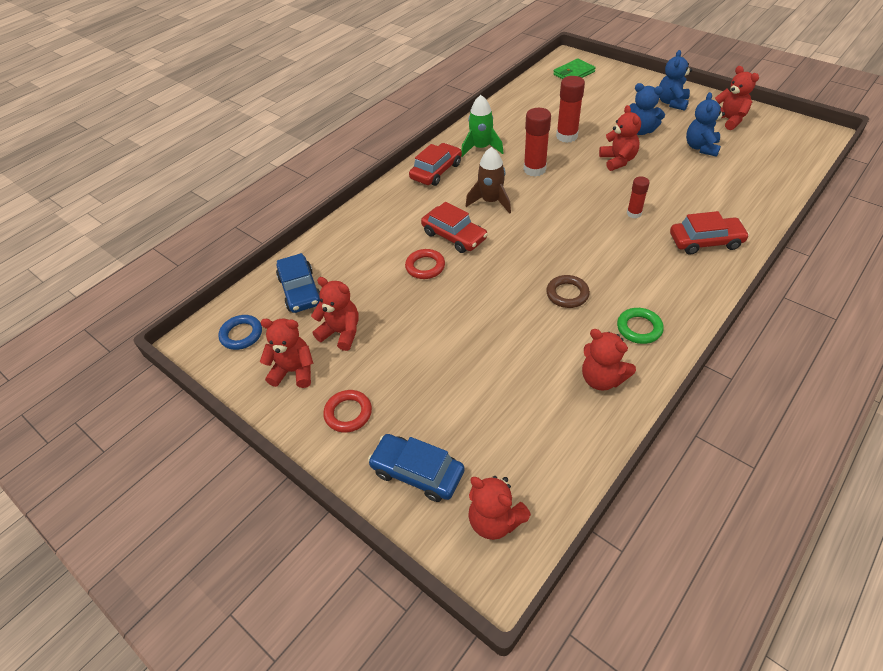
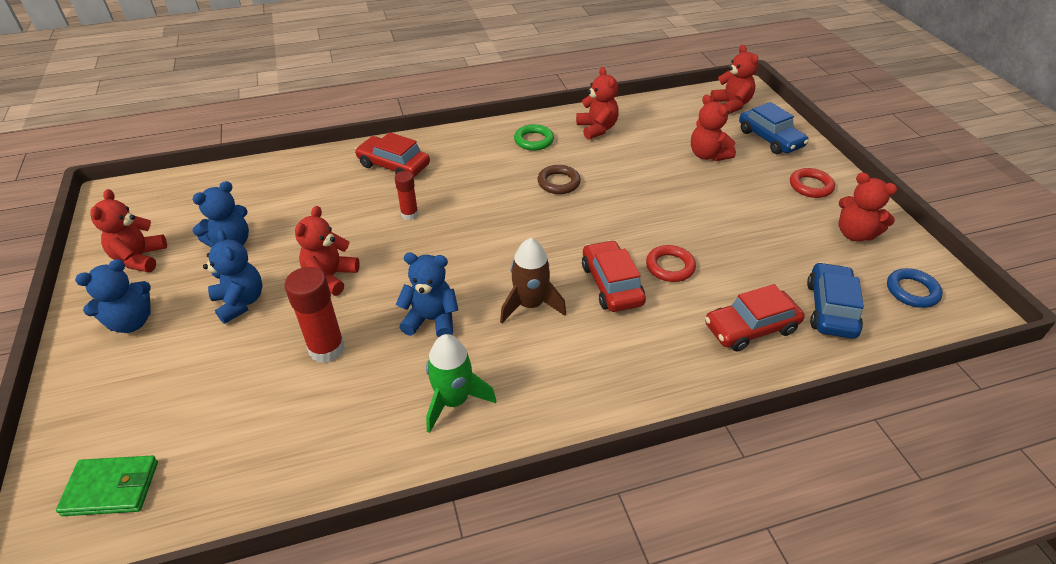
camera: 150 degrees left, 5 degrees down
red teddy bear [311,277,359,351] -> red teddy bear moved to [691,95,736,161]
red car [409,143,462,186] -> red car moved to [705,284,805,352]
red glue stick [524,108,551,176] -> blue teddy bear [396,252,458,338]

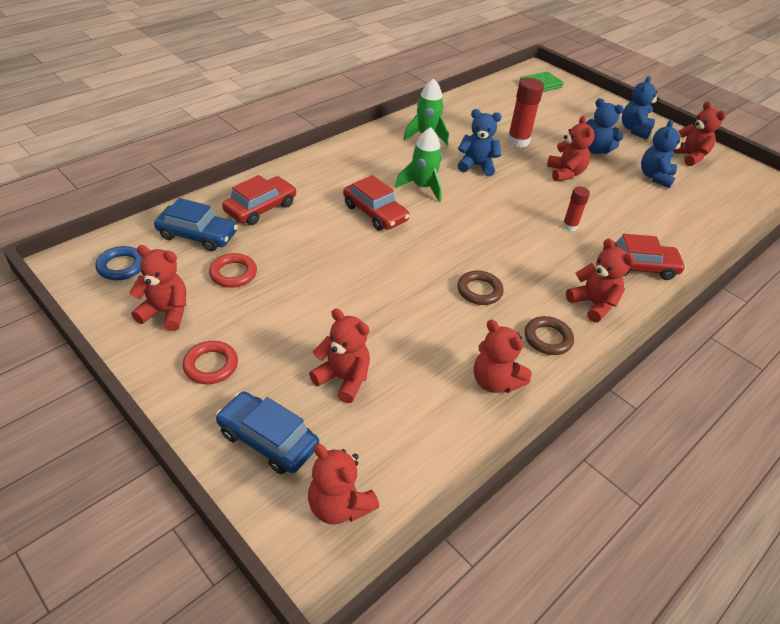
camera: 150 degrees right, 0 degrees up
blue teddy bear [396,252,458,338] -> blue teddy bear turned 150 degrees counterclockwise [458,109,502,176]
brown rocket [500,238,566,323] -> green rocket [395,127,442,202]
green ring [514,124,554,151] -> brown ring [525,316,574,355]
red ring [646,245,696,282] -> red ring moved to [209,253,257,288]
blue car [807,262,864,339] -> blue car turned 60 degrees counterclockwise [154,198,238,251]
none -> red teddy bear [566,238,635,322]

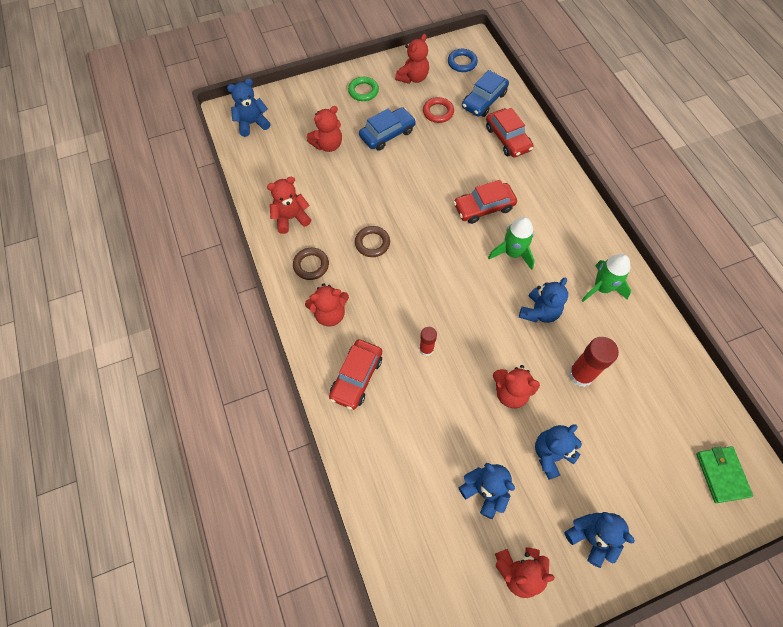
camera: 115 degrees right, 20 degrees up
red ring [183,341,238,384] -> green ring [348,77,379,101]
blue car [216,391,319,474] -> blue car moved to [359,107,416,151]
red teddy bear [308,444,379,525] -> blue teddy bear [227,79,271,137]

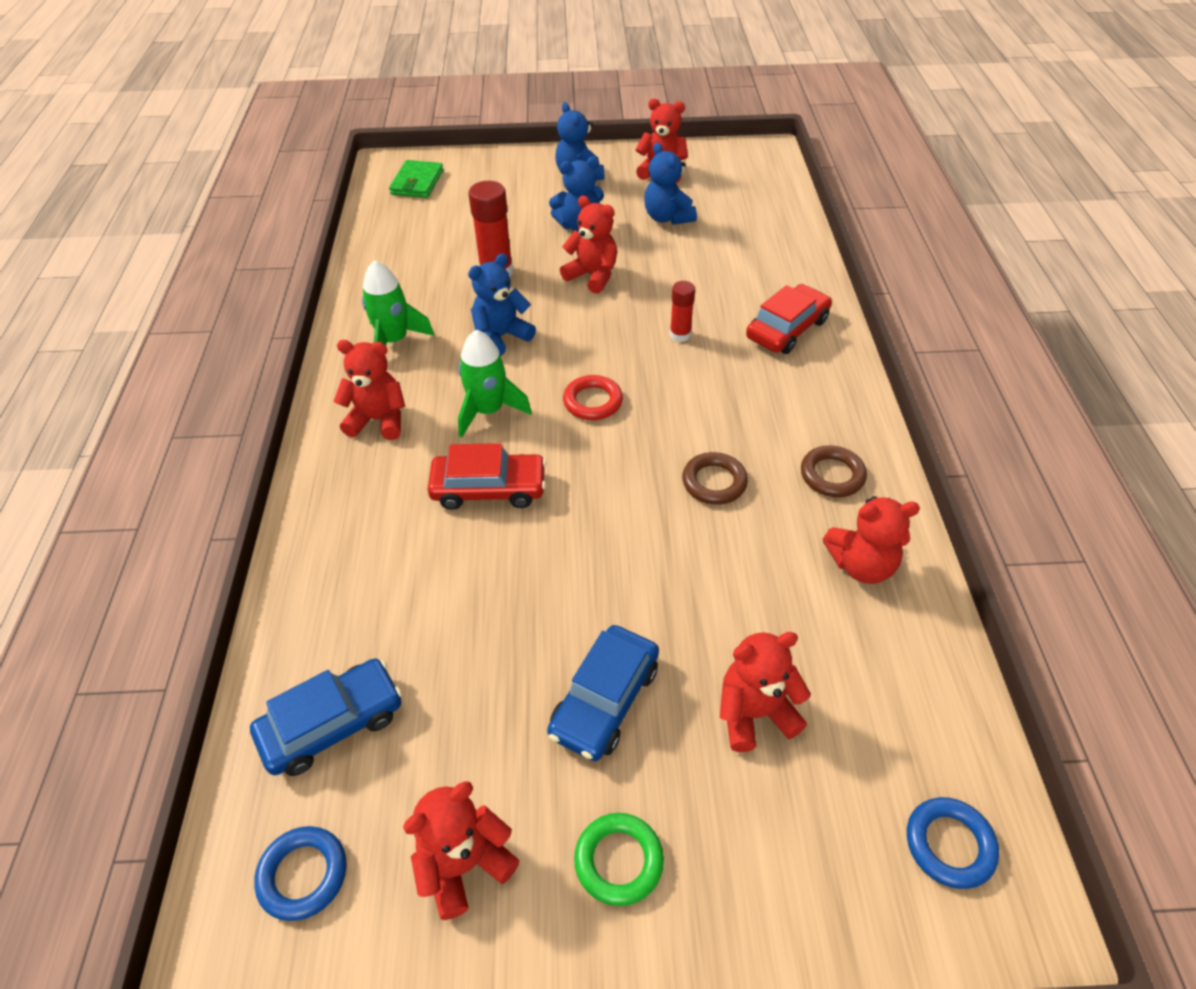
camera: 160 degrees left, 15 degrees down
blue teddy bear [227,79,271,137] -> blue ring [907,797,999,889]
red teddy bear [305,283,349,327] -> red teddy bear moved to [333,340,405,440]
blue car [359,107,416,151] -> blue car turned 45 degrees counterclockwise [547,625,659,761]
red ring [423,97,454,123] -> red ring moved to [563,375,623,420]
red car [486,108,534,157] -> none

